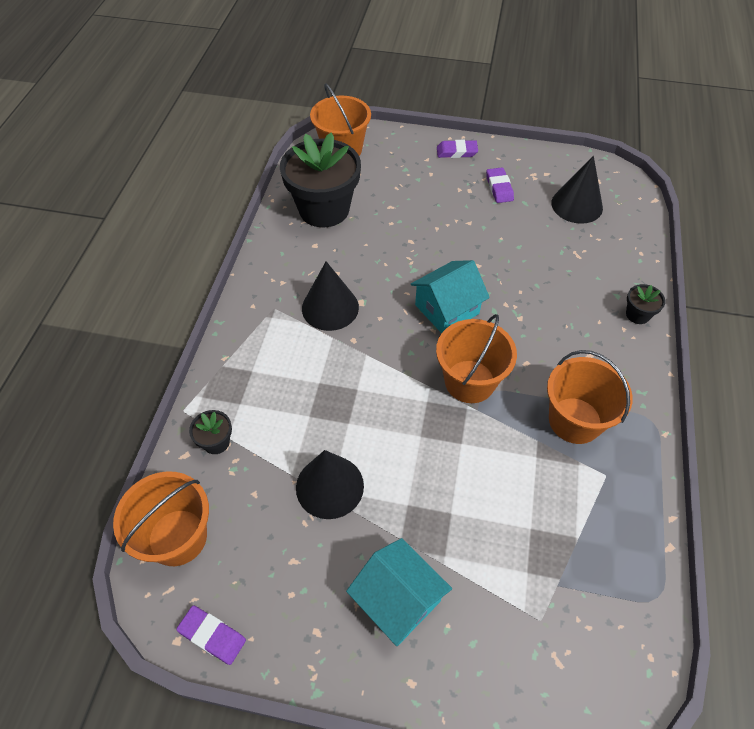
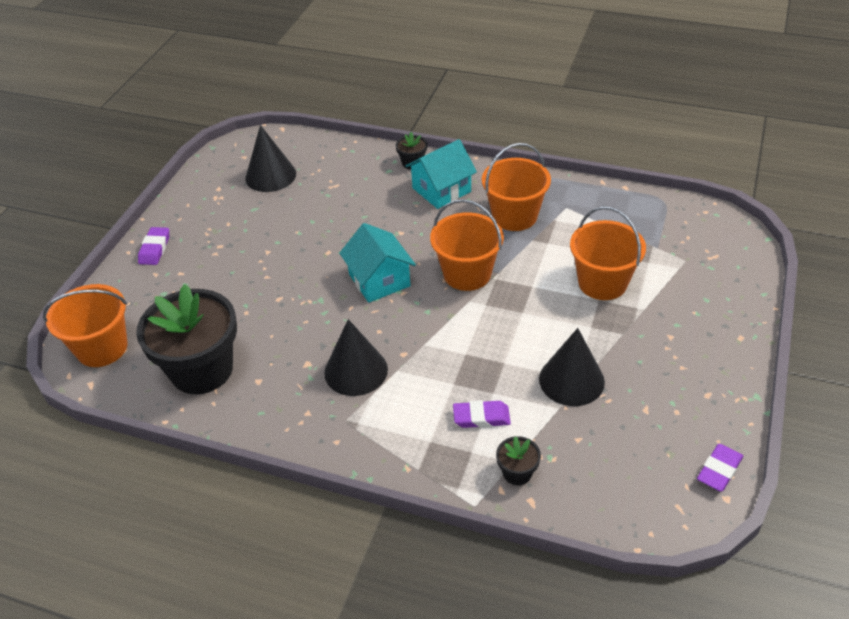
camera: 80 degrees left, 10 degrees down
orange bucket [113,471,209,566] -> orange bucket moved to [570,206,646,300]
turquoise house [346,538,452,646] -> turquoise house moved to [406,139,477,209]
purple eraser [486,168,514,203] -> purple eraser moved to [453,400,511,428]

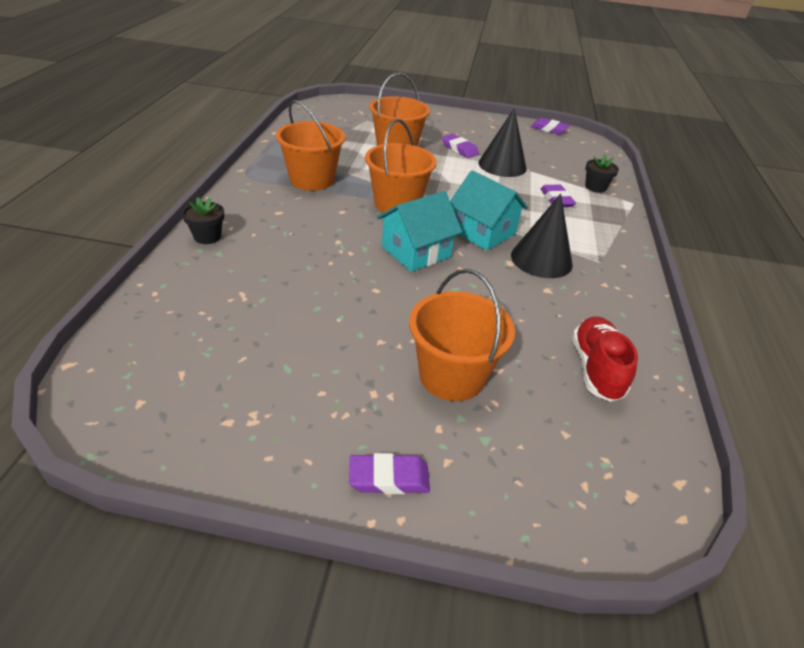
camera: 105 degrees left, 5 degrees down
orange bucket [43,284,128,367] -> orange bucket moved to [409,269,515,401]
black flower pot [136,284,237,394] -> red shoe [572,316,638,402]
black cone [245,125,296,192] -> none
turquoise house [406,139,477,209] -> turquoise house moved to [450,170,528,251]
none -> purple eraser [442,134,479,158]

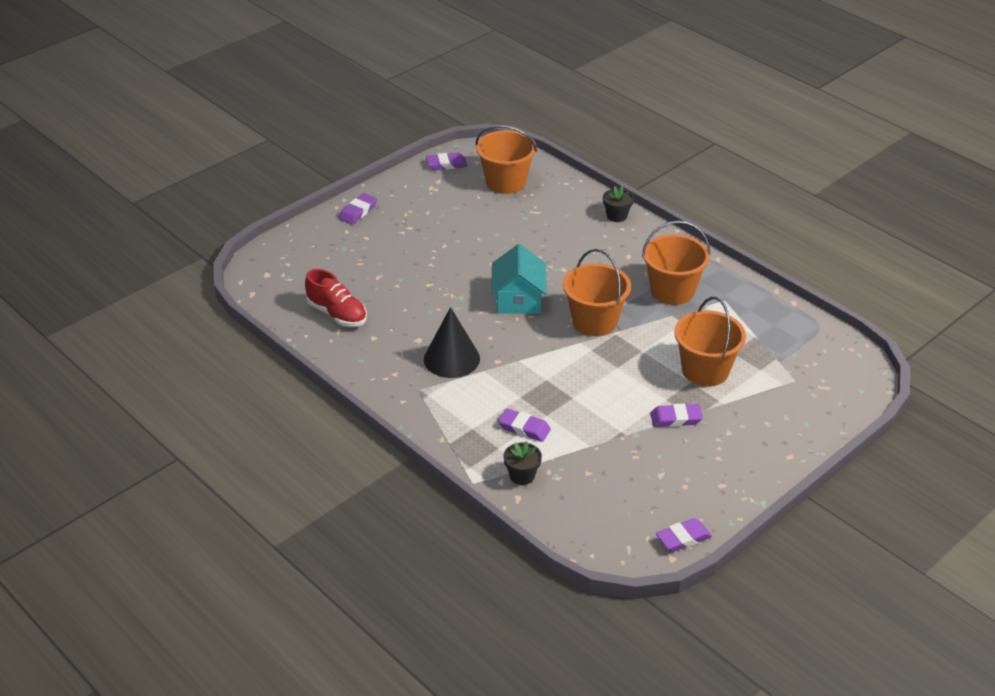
camera: 130 degrees right, 0 degrees up
orange bucket [409,269,515,401] -> orange bucket moved to [476,125,537,194]
turquoise house [450,170,528,251] -> none
black cone [478,108,527,177] -> none
none -> purple eraser [426,153,467,170]

